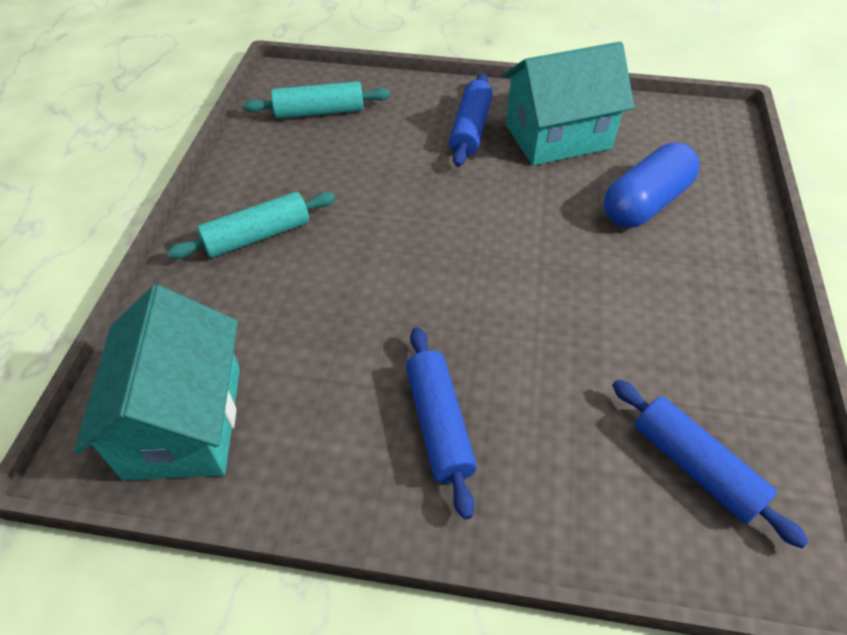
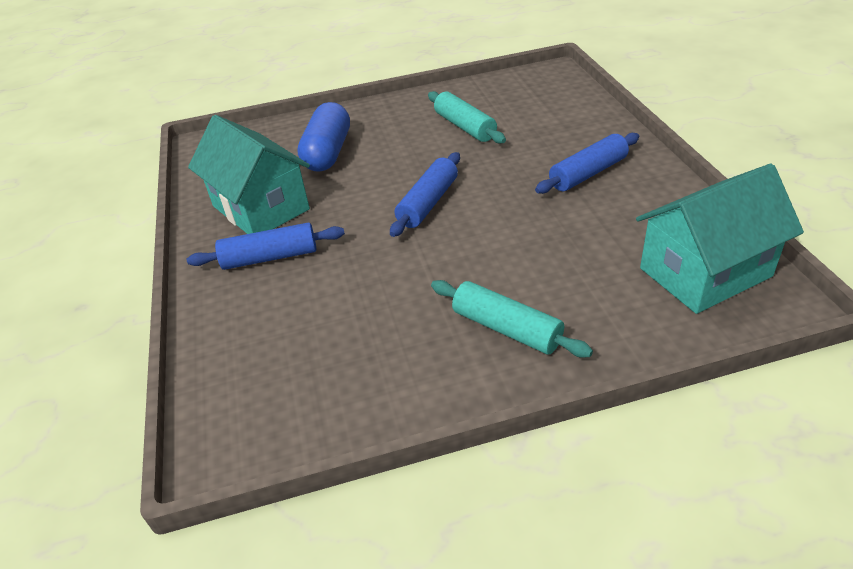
camera: 110 degrees left, 10 degrees down
turquoise rolling pin [243,81,391,119] -> turquoise rolling pin moved to [428,91,506,144]
blue capsule [603,143,700,228] -> blue capsule turned 75 degrees clockwise [297,102,350,172]
blue rolling pin [612,380,809,548] -> blue rolling pin moved to [390,152,460,237]

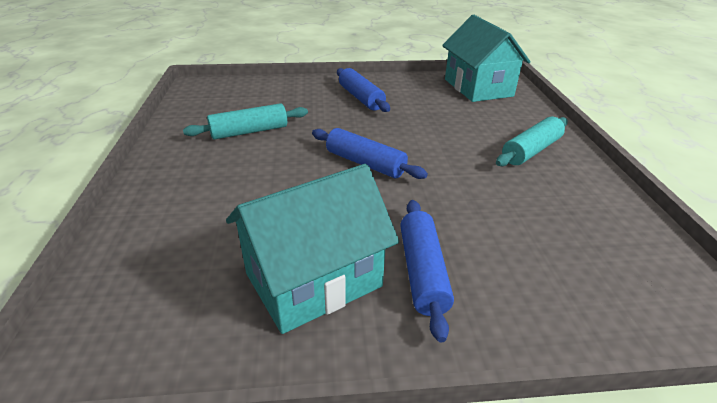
camera: 85 degrees left, 5 degrees down
blue capsule [297,102,350,172] -> none

